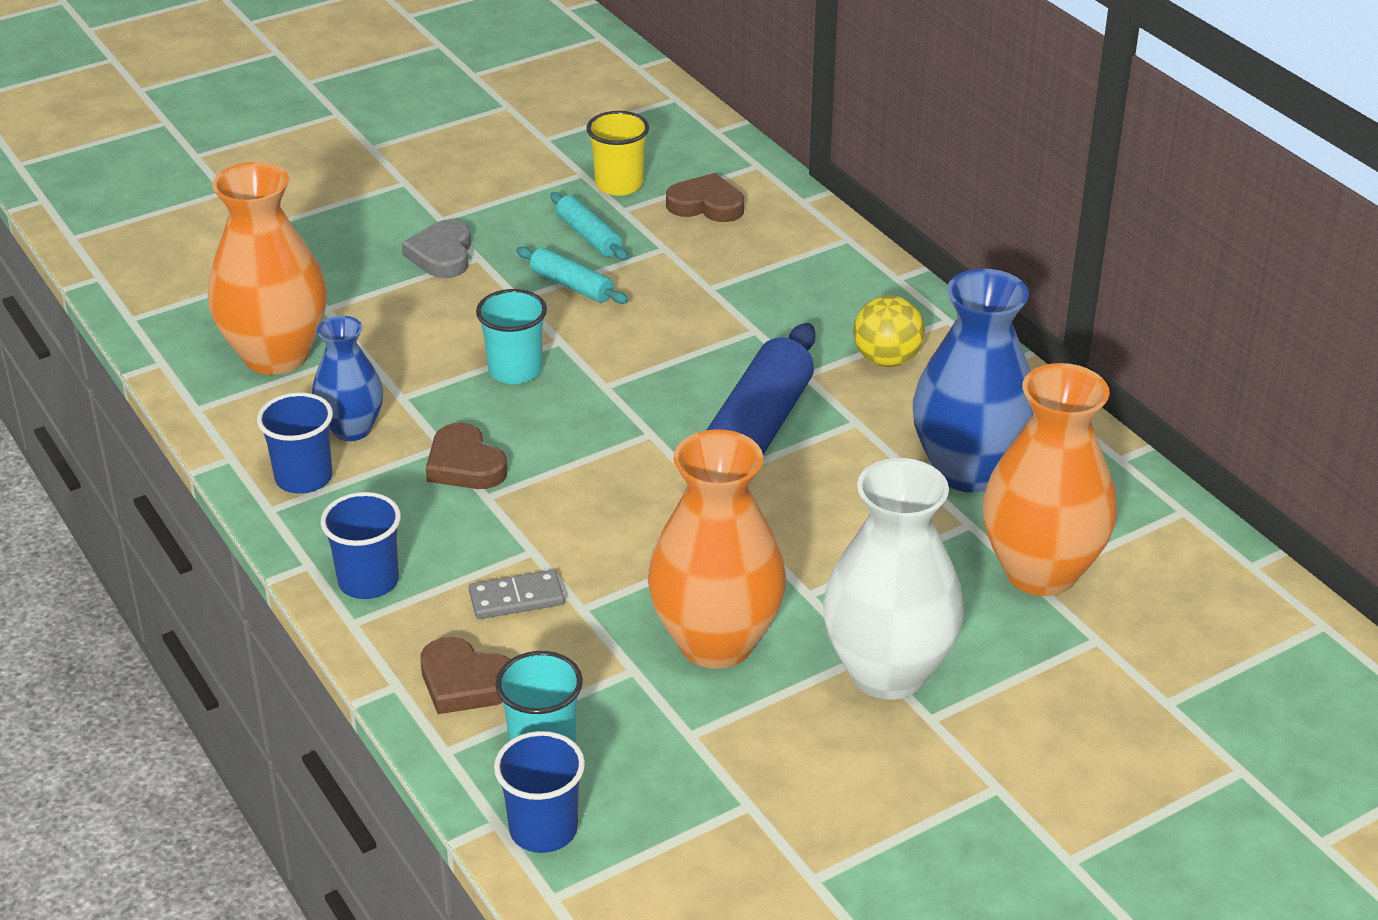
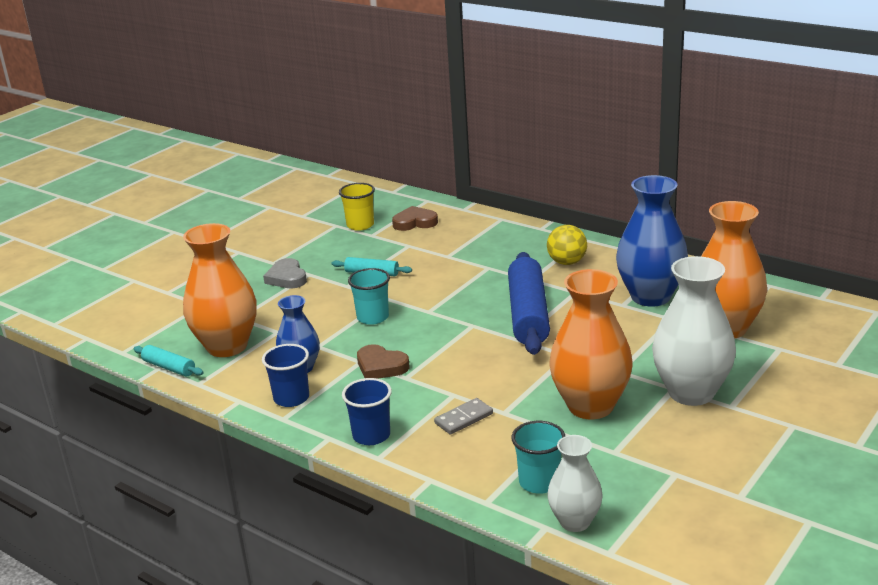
camera: 20 degrees left, 10 degrees down
brown heart [421,637,510,714] -> none
blue cup [494,731,585,853] -> white vase [547,435,603,532]
turquoise rolling pin [550,192,628,260] -> turquoise rolling pin moved to [134,345,204,376]

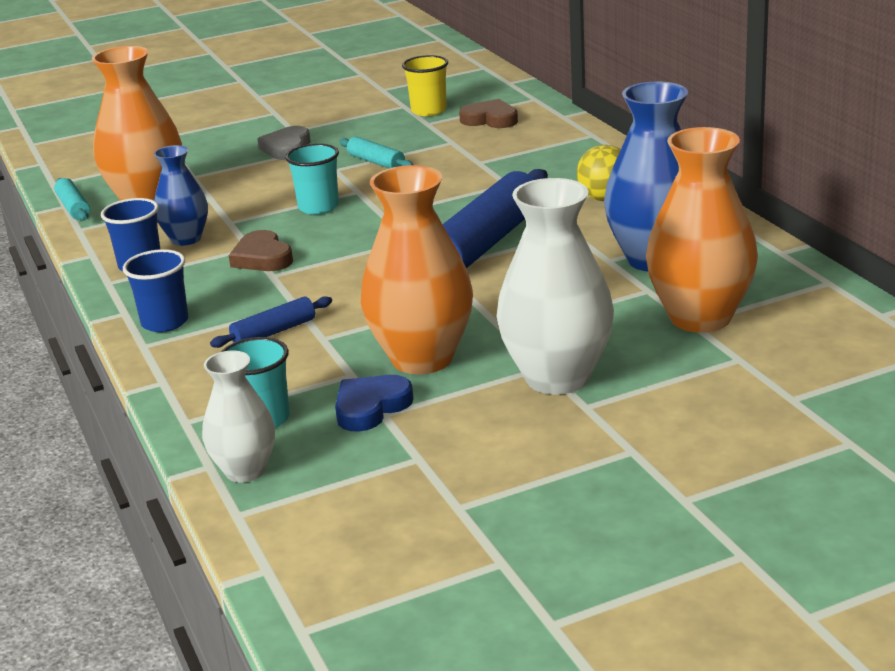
camera: 30 degrees right, 0 degrees up
grey domino [434,398,493,435] -> blue rolling pin [210,296,332,348]
none -> blue heart [335,375,414,432]

